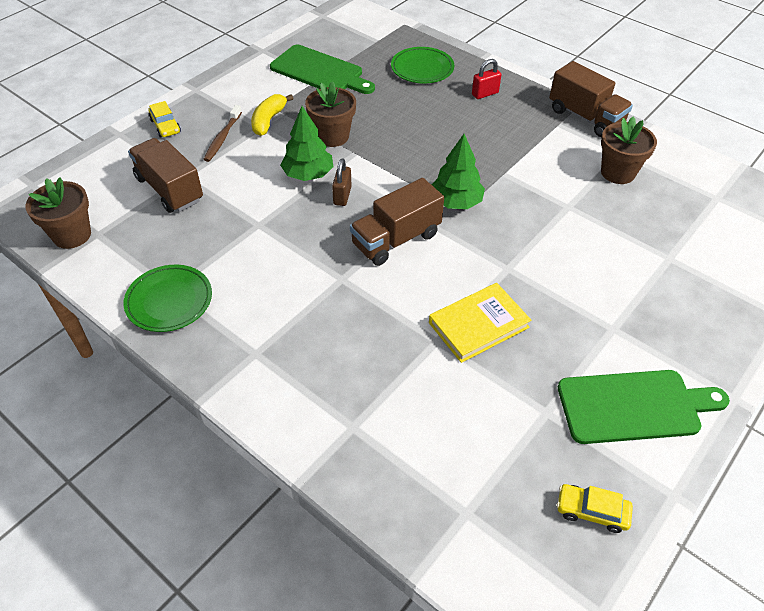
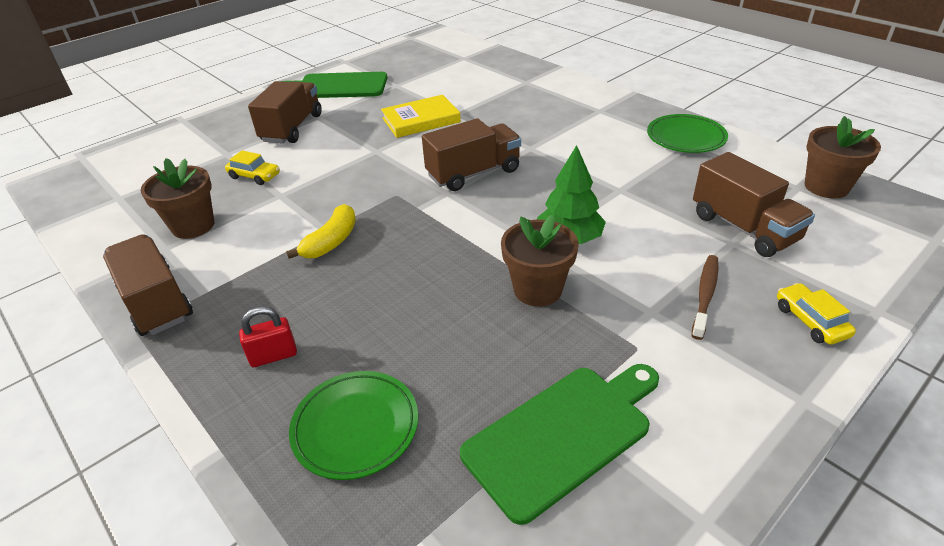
camera: 170 degrees left, 10 degrees down
yellow banana [251,94,293,136] -> yellow banana moved to [286,204,356,259]
green cutting board [270,45,375,94] -> green cutting board turned 105 degrees clockwise [460,364,659,525]
brown padlock [332,159,352,206] -> none
green tree [432,134,485,209] -> none
yellow car [557,484,633,533] -> yellow car moved to [225,150,280,185]
none -> brown truck [248,81,322,143]

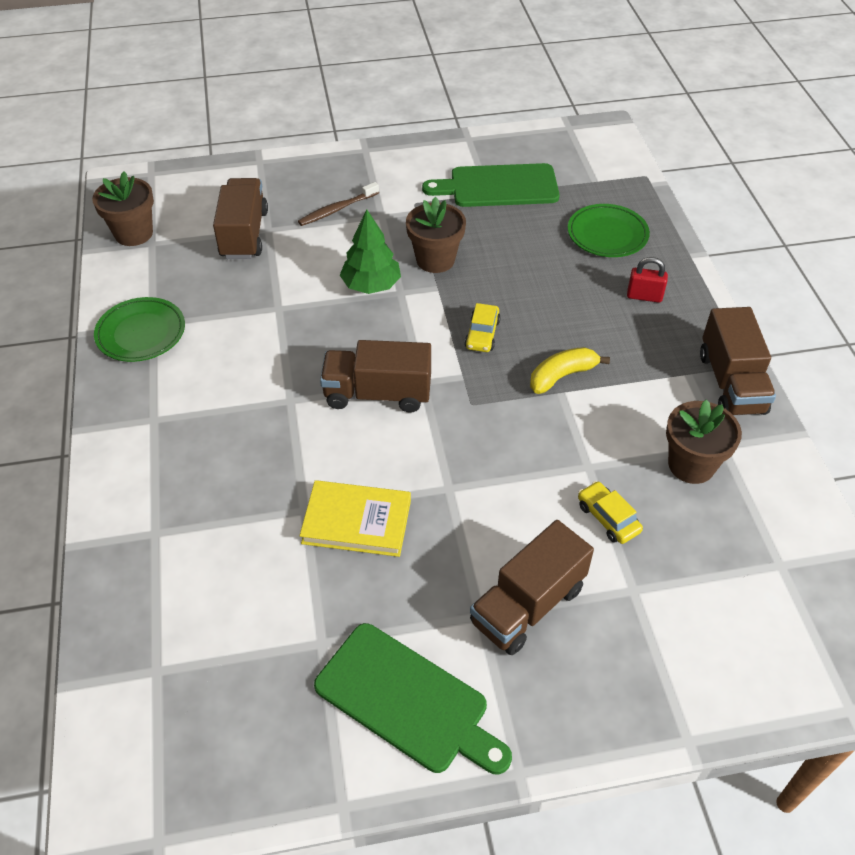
camera: 150 degrees left, 10 degrees up
yellow car [777,283,856,345] -> yellow car moved to [465,303,501,352]

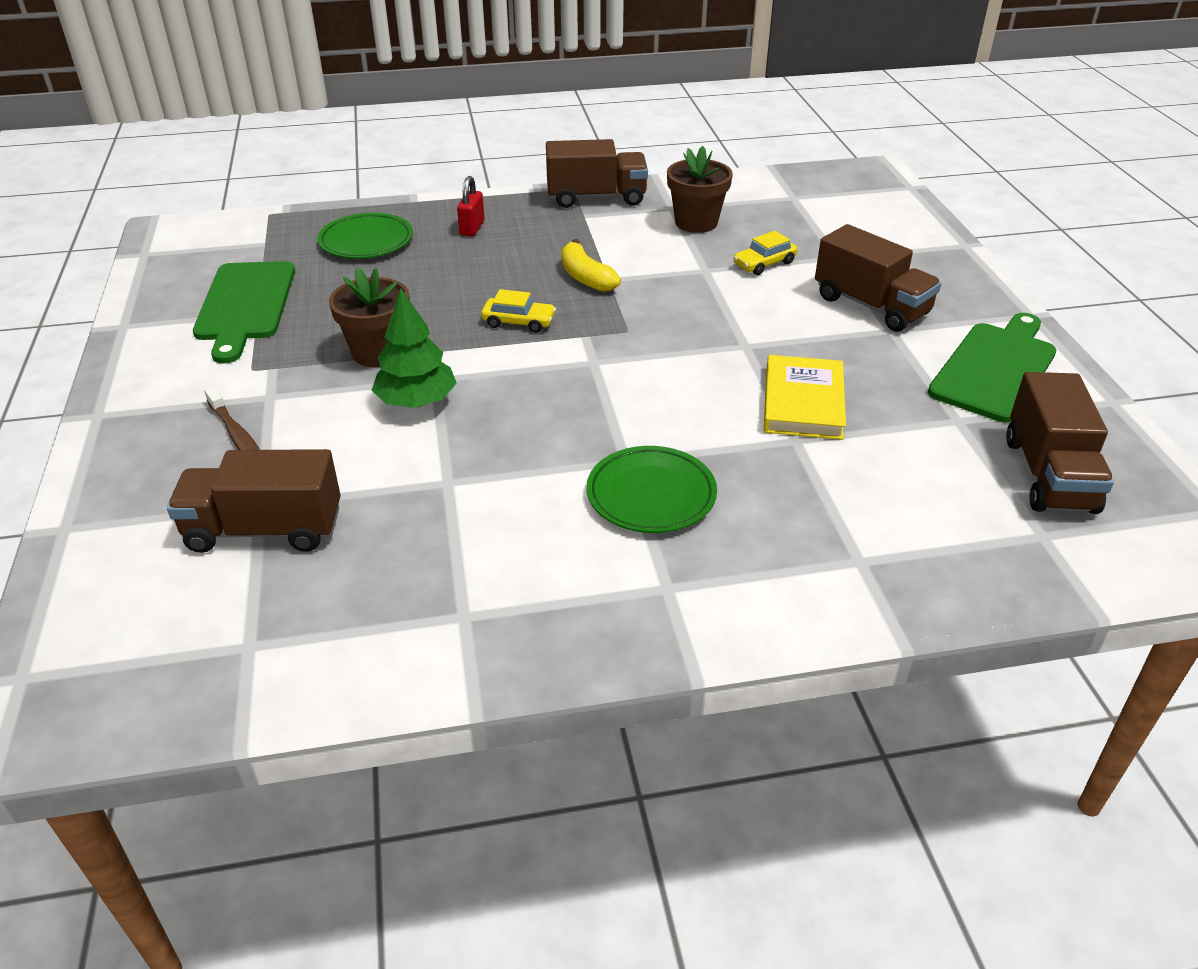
camera: 90 degrees left, 10 degrees down
brown flower pot [92,171,154,246] -> none
green plate [94,297,185,362] -> green plate moved to [587,446,717,533]
brown truck [320,340,431,413] -> brown truck moved to [1006,372,1114,514]

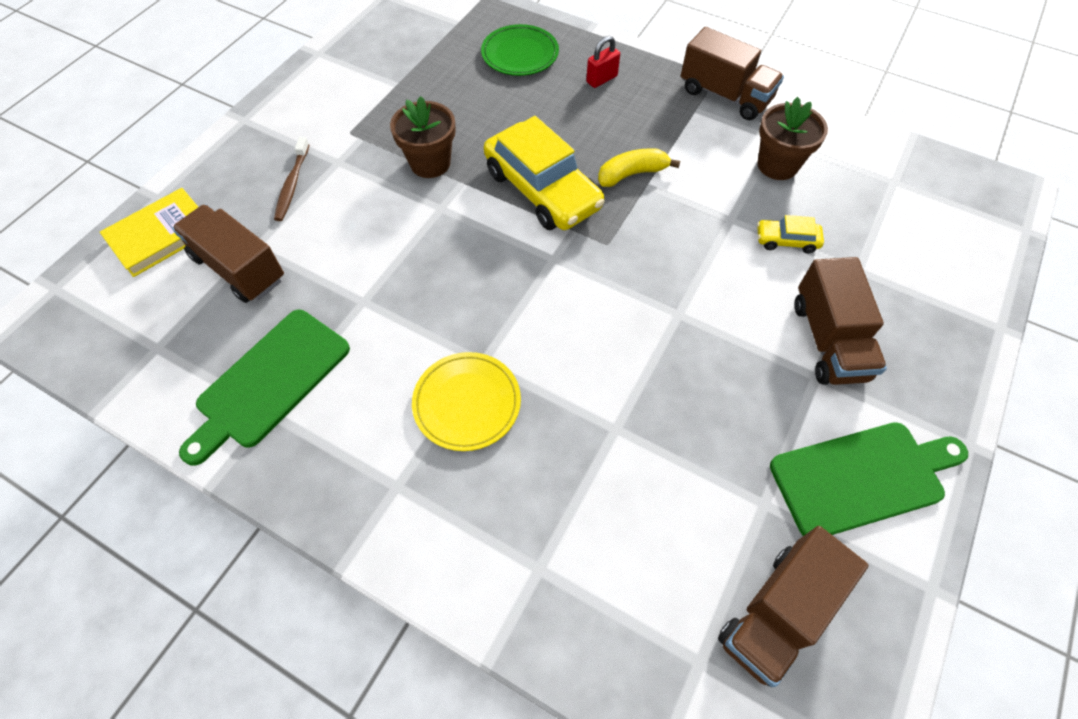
camera: 40 degrees right, 20 degrees up
green cutting board [193,261,295,363] -> green cutting board moved to [179,310,350,466]
green tree [372,288,457,408] -> none
yellow car [481,289,556,333] -> yellow car [484,116,605,230], size x2.21
yellow banana [561,239,621,292] -> yellow banana turned 60 degrees clockwise [598,148,680,187]
green plate [587,446,717,533] -> yellow plate [412,352,521,451]
yellow book [764,355,846,440] -> yellow book moved to [100,188,198,277]

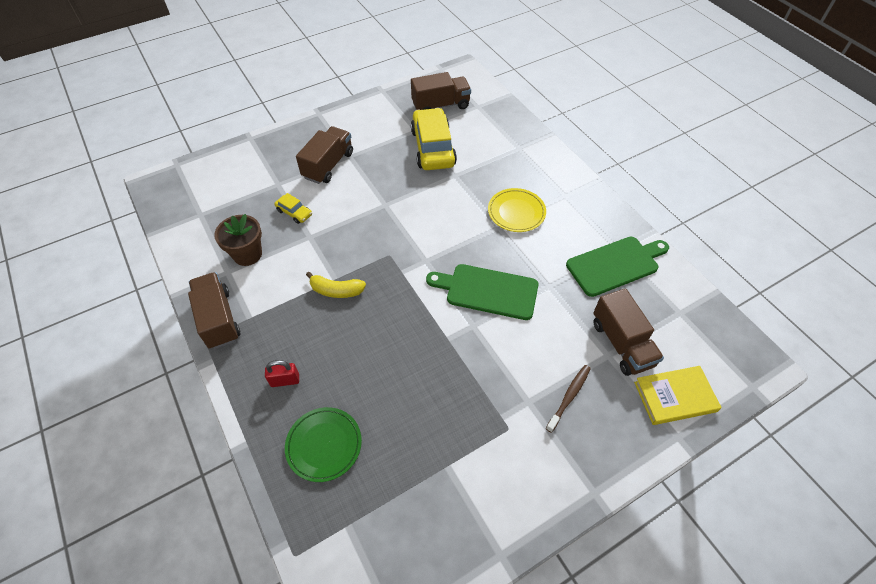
camera: 150 degrees left, 5 degrees down
brown flower pot [390,96,456,178] -> none
yellow car [484,116,605,230] -> yellow car moved to [411,108,457,170]
green cutting board [770,422,968,536] -> green cutting board moved to [426,264,538,320]

